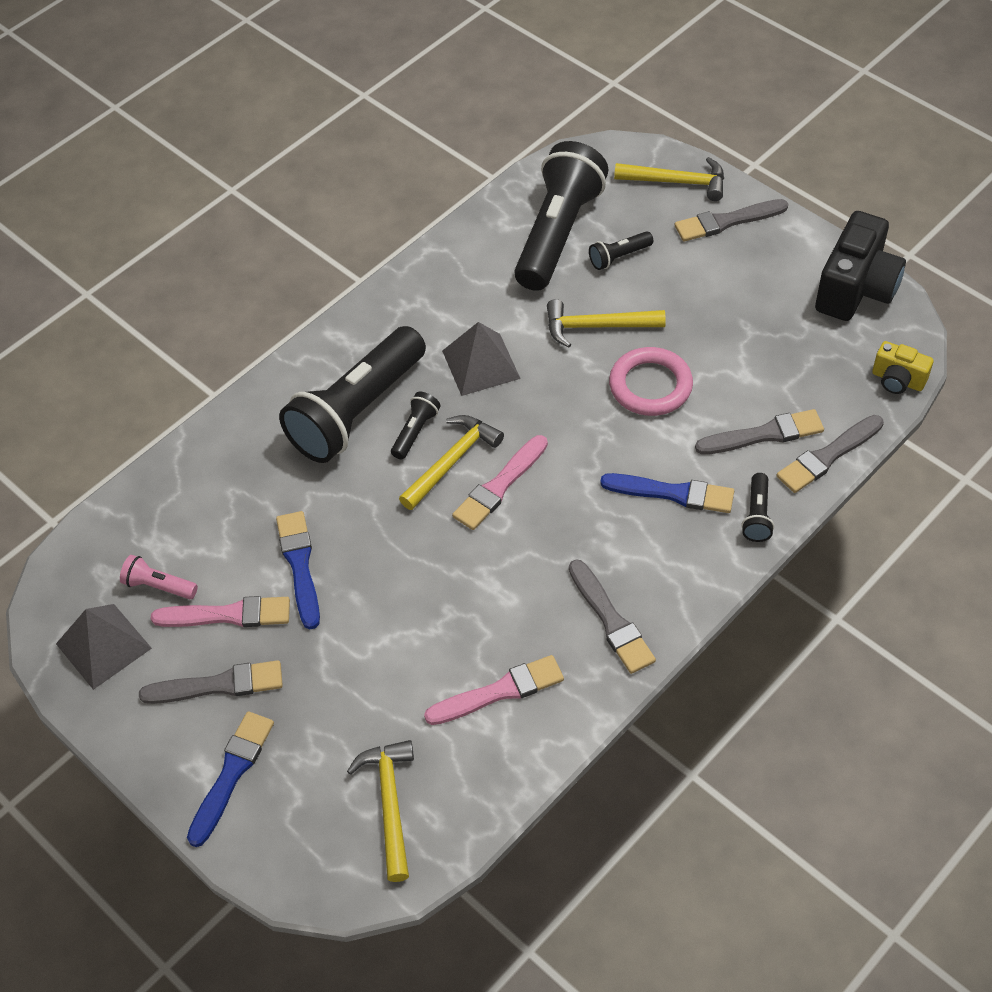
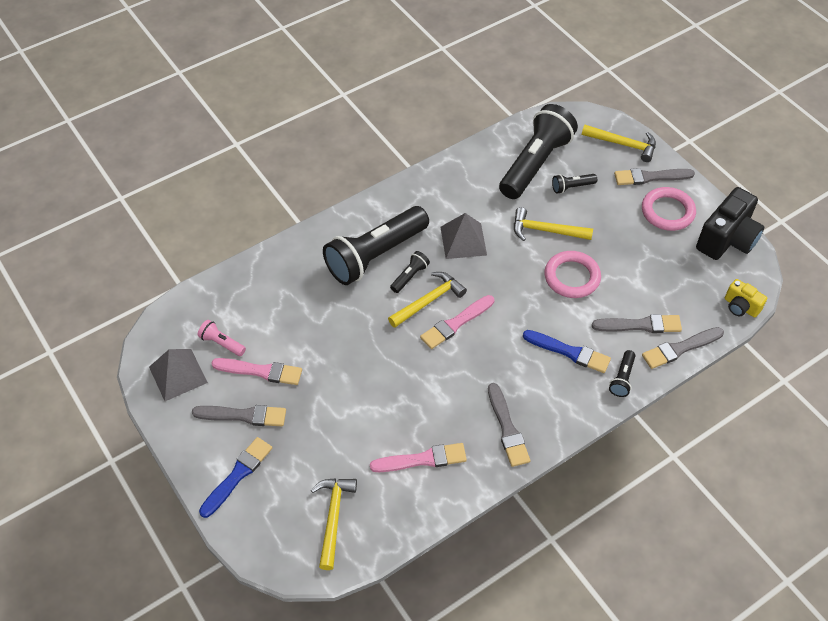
camera: 10 degrees right, 0 degrees up
blue brush [276,511,320,629] -> none
none -> pink ring [642,187,696,231]

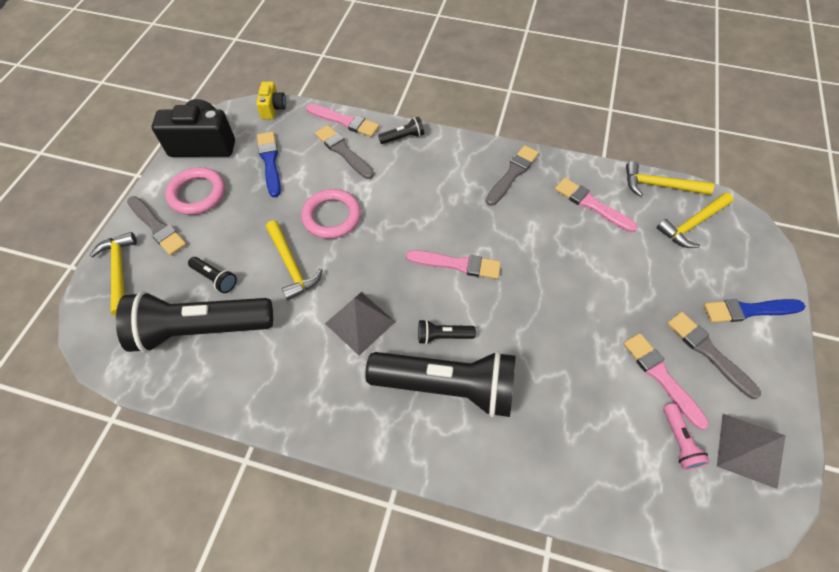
camera: 130 degrees left, 5 degrees up
yellow hammer [388,272,467,328] -> yellow hammer moved to [626,161,714,197]
blue brush [523,330,611,373] -> blue brush moved to [257,132,281,197]
grey brush [642,327,724,369] -> pink brush [306,104,379,137]

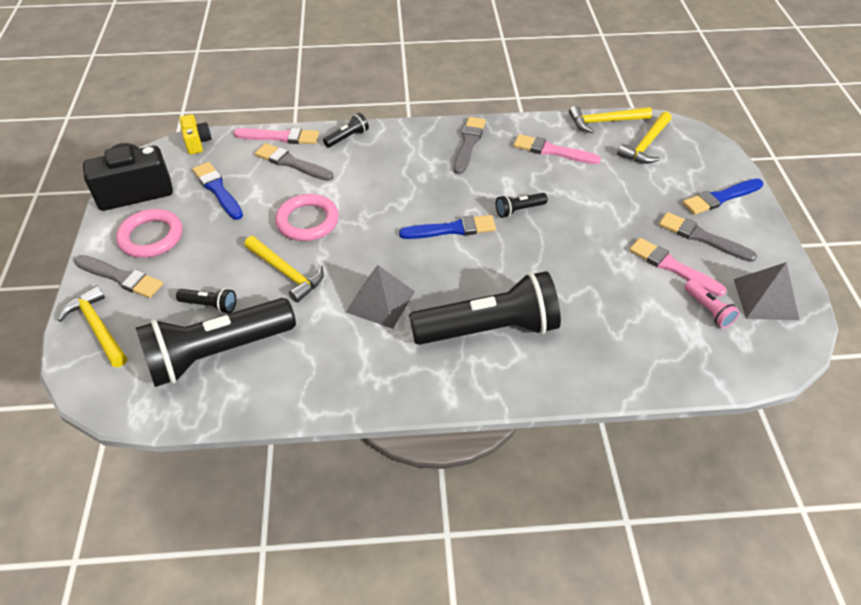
camera: 20 degrees left, 10 degrees down
pink brush [406,250,501,279] -> blue brush [399,215,496,239]
black flashlight [418,319,476,344] -> black flashlight moved to [496,193,548,218]

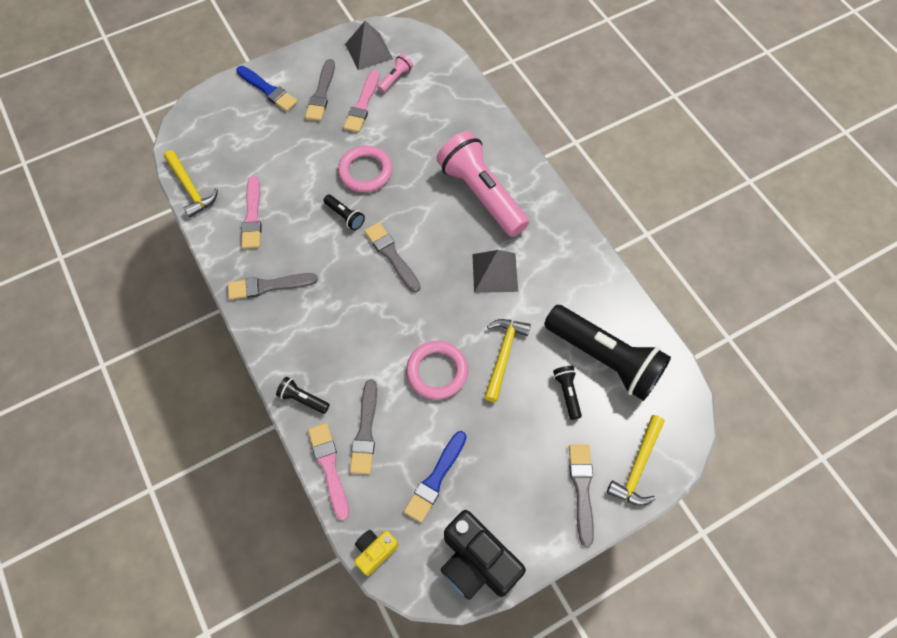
camera: 115 degrees left, 15 degrees up
pink ring [116,209,183,258] -> pink ring moved to [338,146,392,192]
blue brush [399,215,496,239] -> grey brush [365,222,421,292]
black flashlight [409,271,561,345] -> pink flashlight [437,131,529,237]
yellow hammer [617,112,672,164] -> none

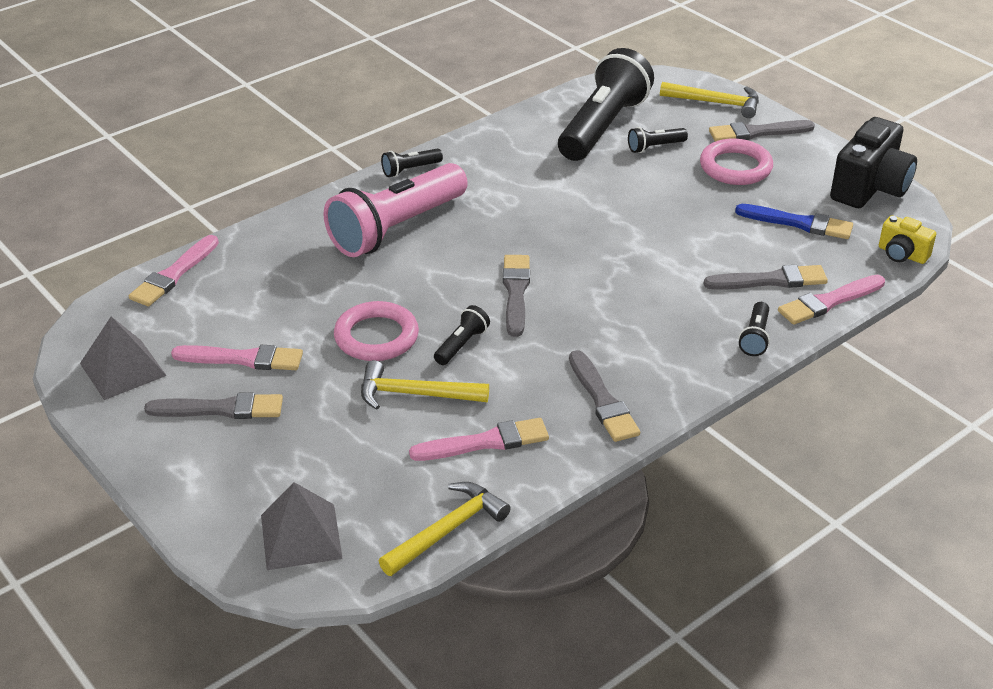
camera: 100 degrees left, 25 degrees down
blue brush [236,66,298,112] -> none
grey brush [365,222,421,292] -> grey brush turned 135 degrees clockwise [503,255,530,337]
pink flashlight [377,54,413,93] -> none
pink ring [406,341,468,399] -> pink ring moved to [700,139,773,185]
grey pyramid [472,250,518,293] -> grey pyramid moved to [261,482,343,570]
yellow hammer [484,319,531,402] -> yellow hammer moved to [361,360,489,410]
none -> pink brush [129,235,219,306]
none -> black flashlight [381,149,443,177]

